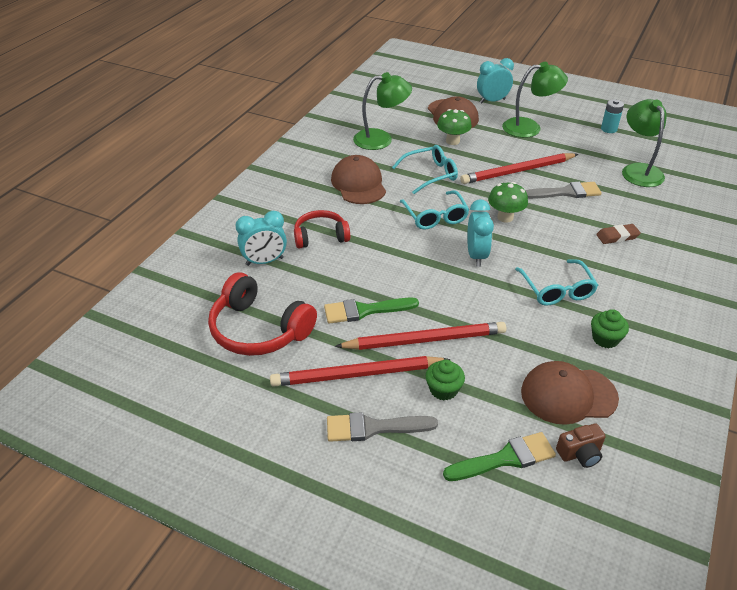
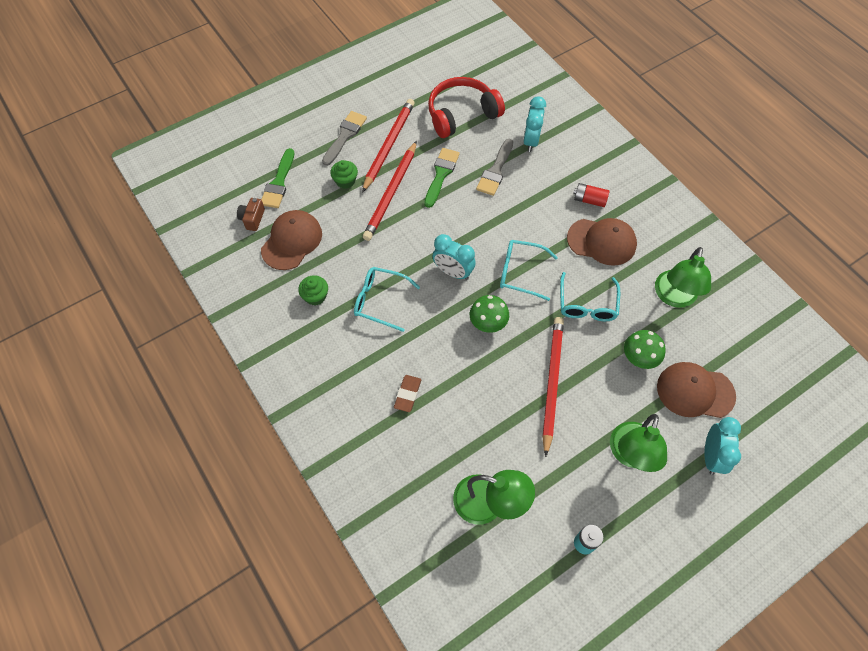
camera: 120 degrees right, 20 degrees up
red headphones [294,210,350,249] -> none
grey brush [525,182,602,199] -> grey brush moved to [476,139,513,196]
none -> red battery [573,183,609,207]

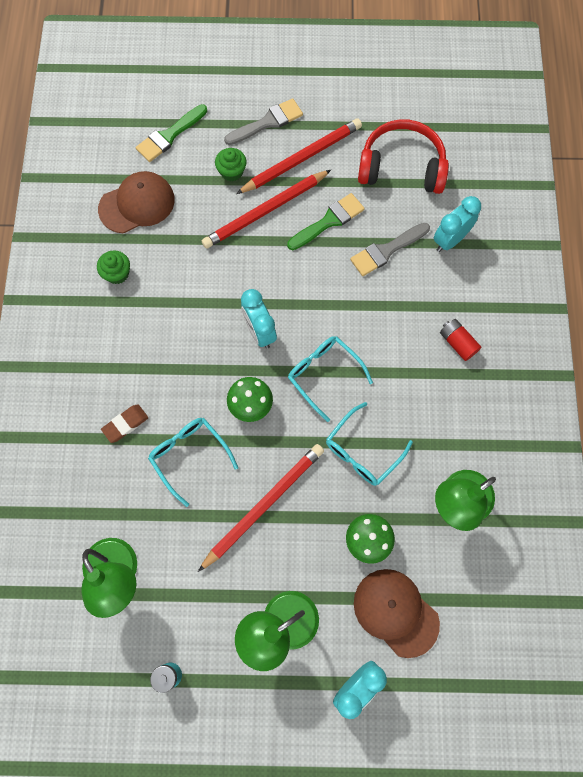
camera: 35 degrees right, 10 degrees up
brown camera [237,198,265,231] -> none
turquoise glasses [354,267,420,332] -> turquoise glasses moved to [148,418,238,507]
brown cap [567,218,637,266] -> none

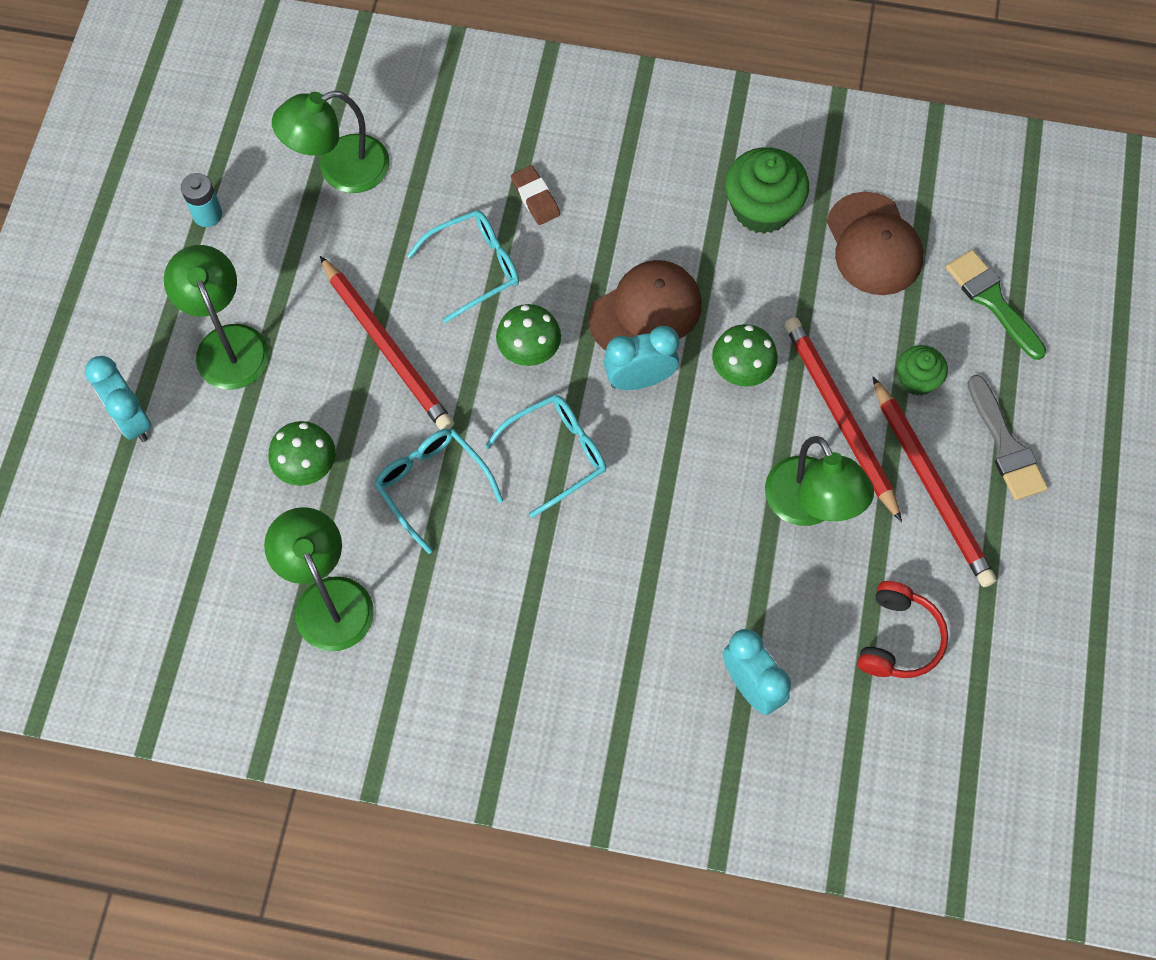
camera: 100 degrees right, 5 degrees down
green cupcake [97,250,130,284] -> green cupcake [725,147,809,234], size x1.74
green brush [287,193,365,250] -> green lamp [765,436,874,526]
grey brush [350,223,430,276] -> none
brown cap [354,569,440,658] -> brown cap moved to [588,260,702,351]
red headphones [358,119,449,194] -> red headphones [857,581,948,678], size x0.64
red battery [440,319,481,361] -> none
none -> green mushroom [712,324,778,387]

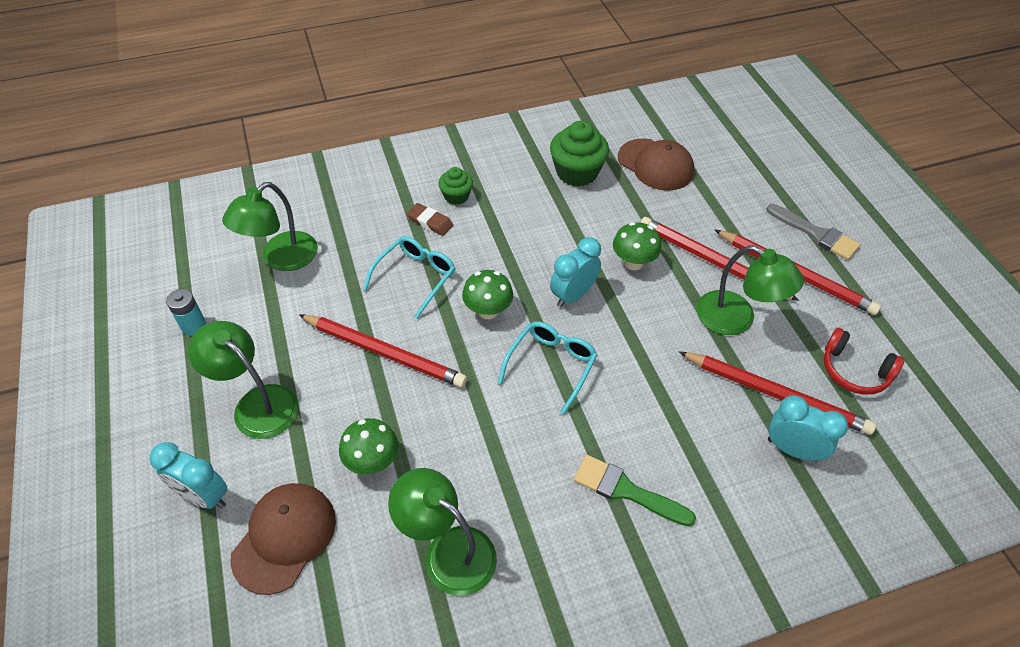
camera: 30 degrees left, 15 degrees down
turquoise glasses [374,428,503,554] -> none
brown cap [588,260,702,351] -> brown cap moved to [230,483,336,595]
red headphones [857,581,948,678] -> red headphones turned 135 degrees clockwise [824,328,905,395]
green cupcake [897,345,948,396] -> green cupcake moved to [438,167,473,205]
green brush [946,250,1046,360] -> green brush moved to [574,455,696,526]
none -> red pencil [679,352,876,435]

